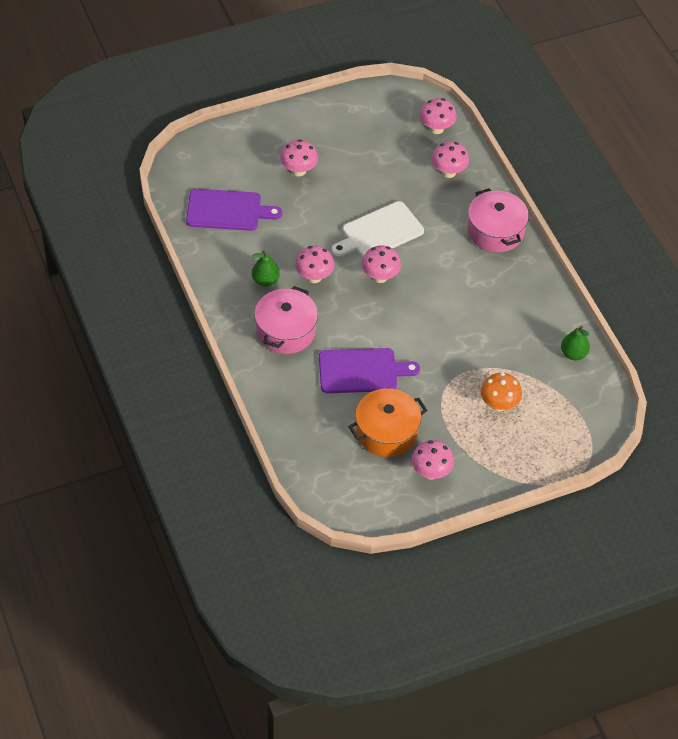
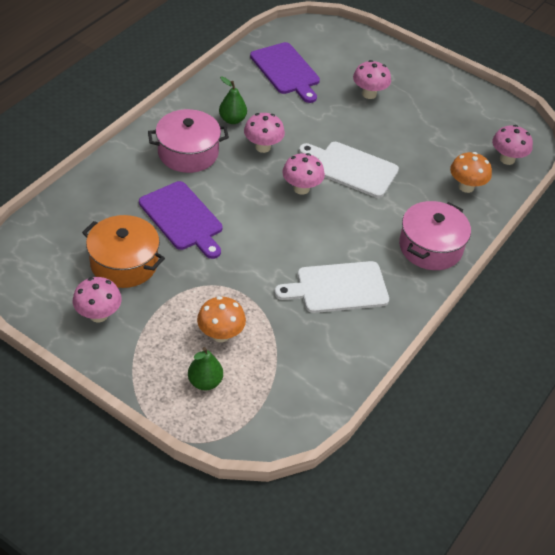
camera: 55 degrees right, 5 degrees down
pink mushroom [431,141,469,178] -> orange mushroom [450,152,492,193]
green pear [561,326,590,361] -> green pear moved to [188,347,223,390]
none -> white cutting board [274,261,389,313]

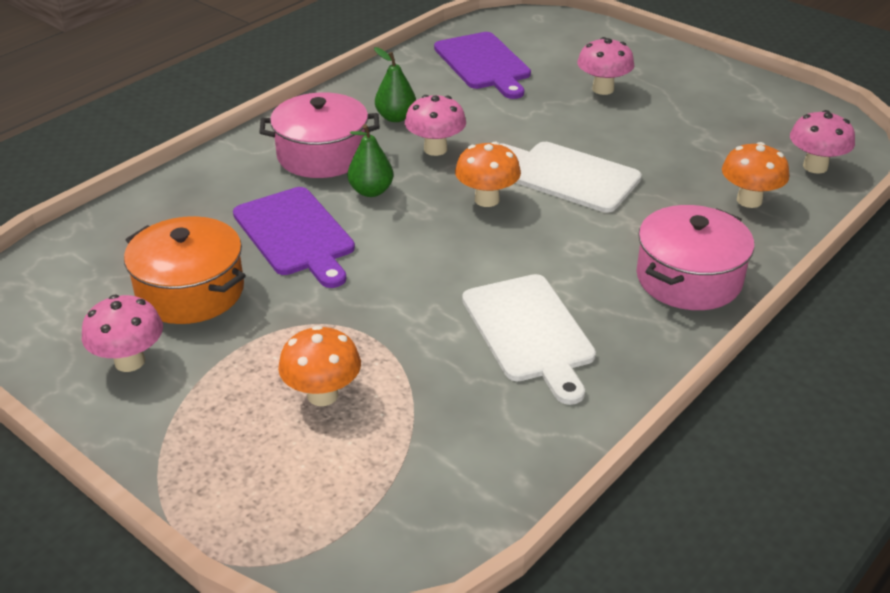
camera: 10 degrees right, 10 degrees down
green pear [188,347,223,390] -> green pear moved to [348,124,394,197]
white cutting board [274,261,389,313] -> white cutting board turned 105 degrees counterclockwise [462,274,596,405]
pink mushroom [282,153,325,195] -> orange mushroom [455,142,521,207]

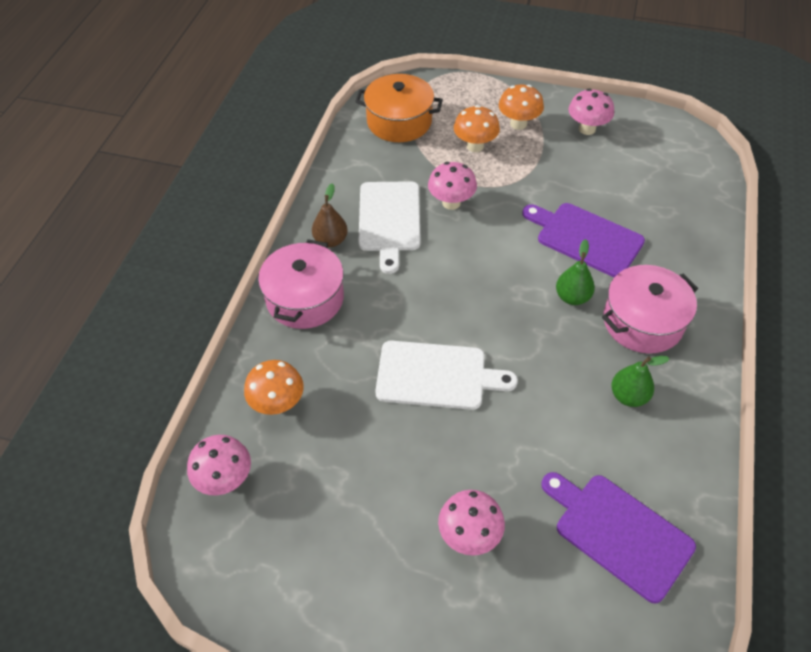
camera: 155 degrees right, 15 degrees up
orange pot [124,216,246,324] -> orange pot moved to [355,74,443,142]
pink mushroom [405,95,466,156] -> pink mushroom moved to [428,162,477,210]
orange mushroom [455,142,521,207] -> orange mushroom moved to [499,85,544,130]
white cutting board [462,274,596,405] -> white cutting board turned 135 degrees counterclockwise [358,181,421,274]
none -> brown pear [312,183,348,247]

